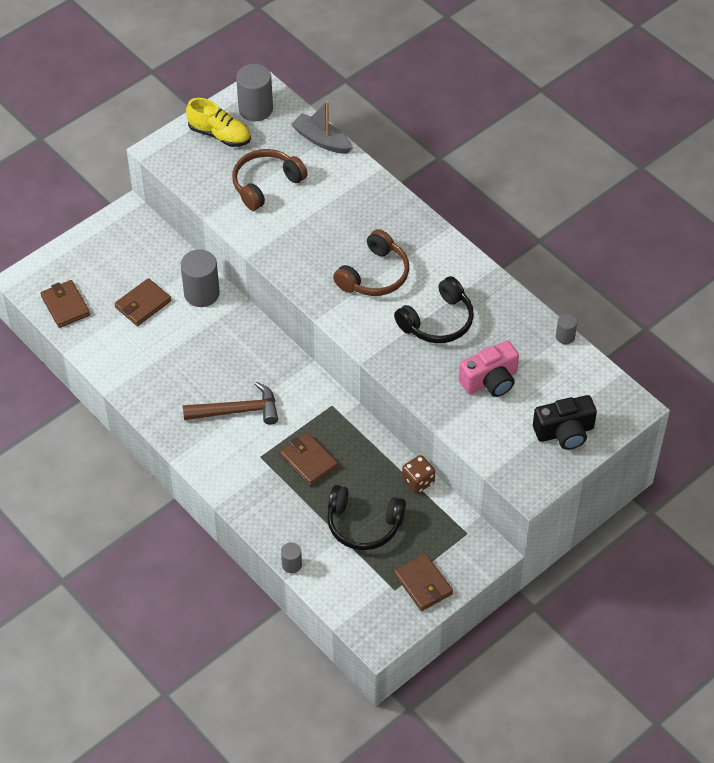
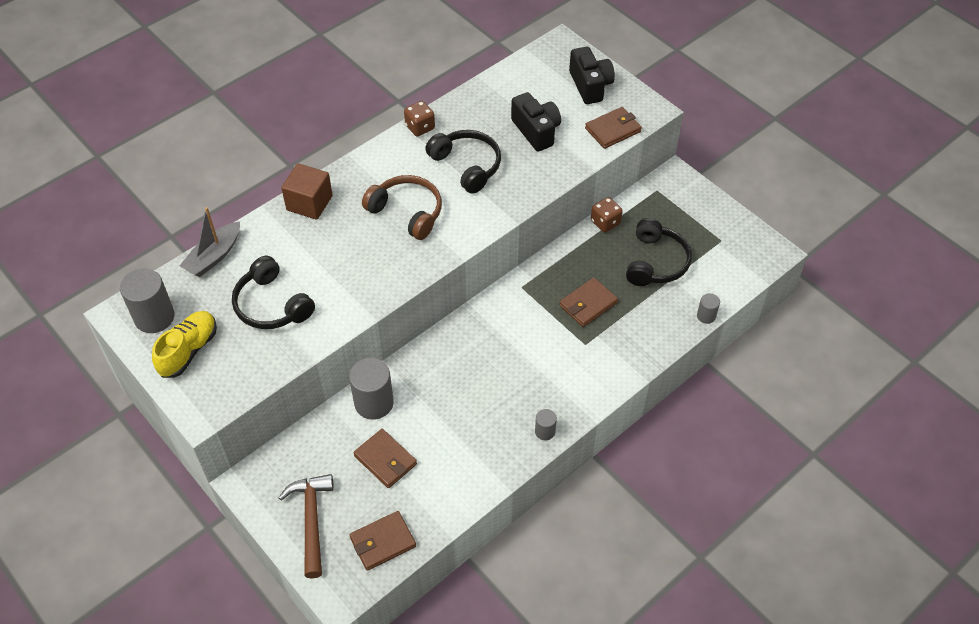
camera: 90 degrees left, 0 degrees up
brown hammer [183,382,278,425] -> brown hammer moved to [279,474,334,579]
brown headphones [232,149,308,211] -> black headphones [232,256,315,329]
brown wallet [394,554,453,611] -> brown wallet moved to [585,107,642,149]
pink camera [459,341,519,397] -> black camera [511,92,561,152]
grey cylinder [556,313,577,344] -> grey cylinder moved to [535,409,557,440]
none -> brown cube [281,163,333,220]
none -> brown dice [404,101,435,136]

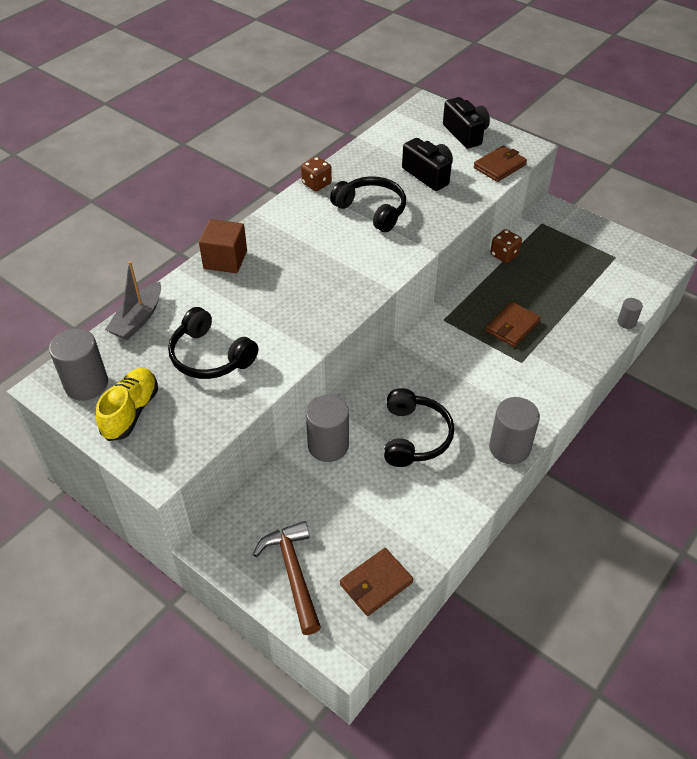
camera: 10 degrees left, 5 degrees down
brown wallet [353,429,417,488] -> none
brown headphones [362,175,442,240] -> none
grey cylinder [535,409,557,440] -> grey cylinder [489,397,540,464], size x1.95
black headphones [626,218,692,286] -> black headphones moved to [384,388,454,467]

